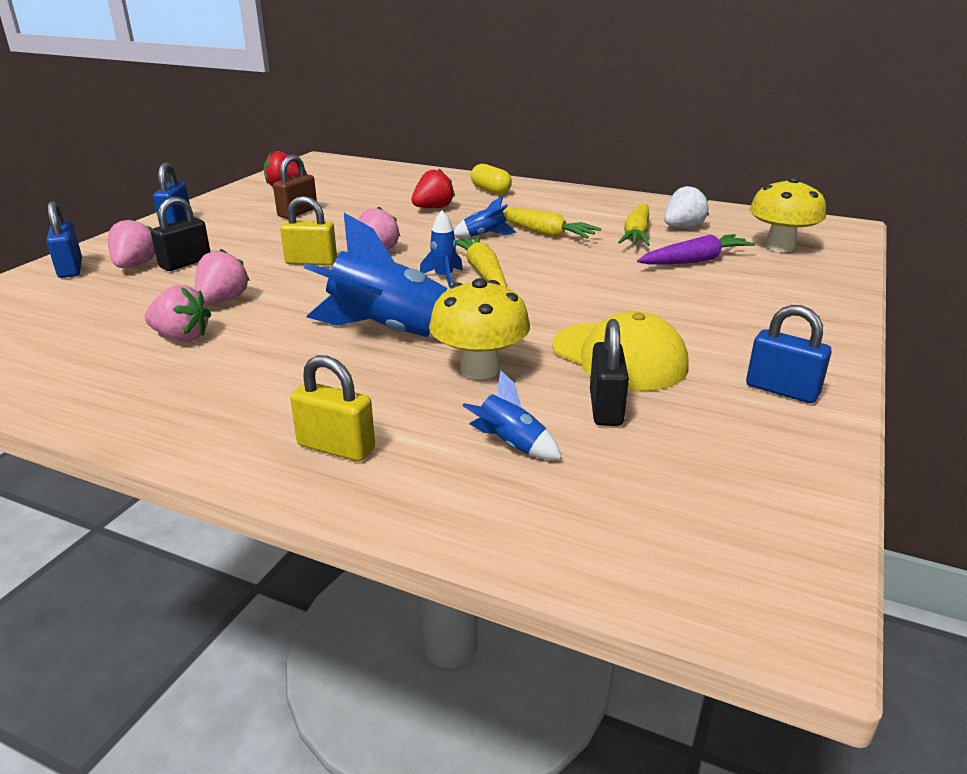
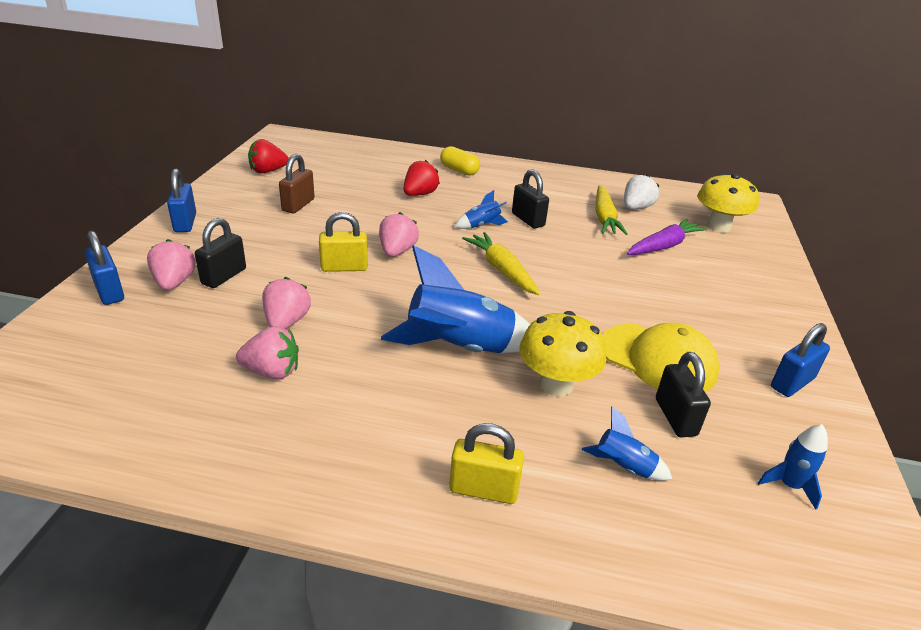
camera: 15 degrees left, 5 degrees up
blue rocket [420,210,463,288] -> blue rocket moved to [758,424,828,510]
yellow carrot [503,207,601,239] -> black padlock [512,169,549,228]
blue padlock [746,305,832,403] -> blue padlock turned 60 degrees counterclockwise [771,323,830,397]

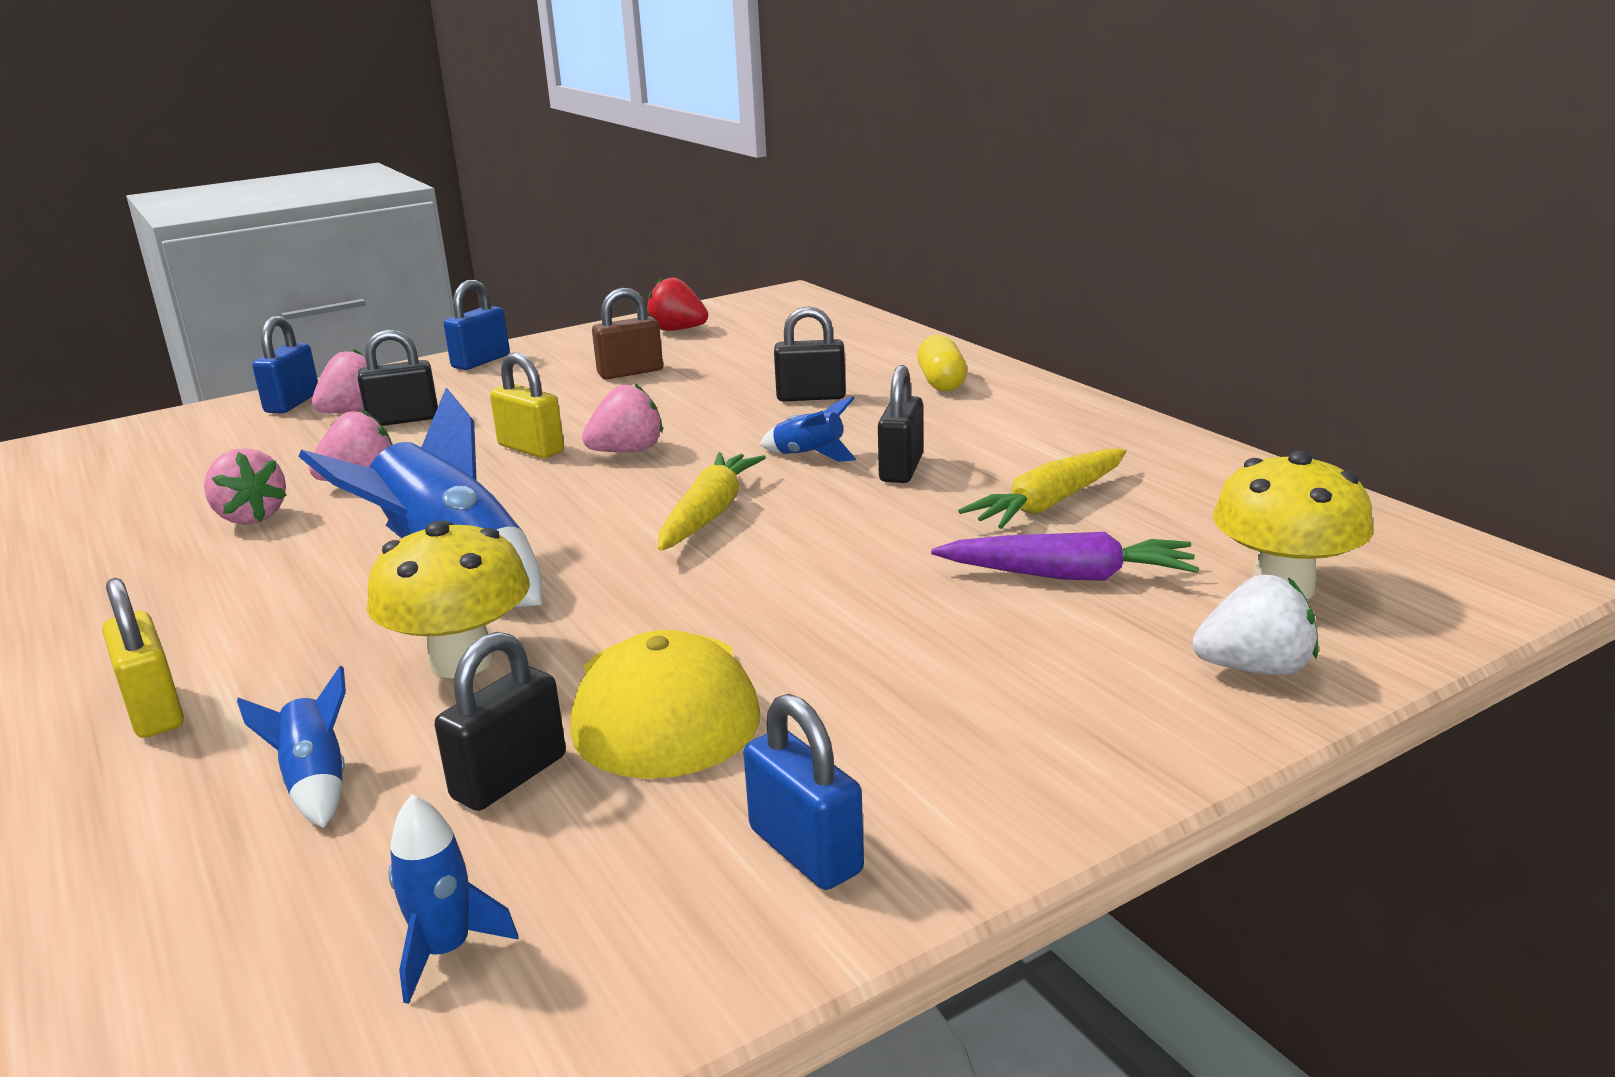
camera: 50 degrees right, 10 degrees down
red strawberry [404,160,440,196] -> black padlock [774,306,846,401]
white strawberry [624,174,660,210] -> white strawberry moved to [1192,575,1318,675]
blue padlock [771,323,830,397] -> blue padlock turned 45 degrees clockwise [744,694,864,890]

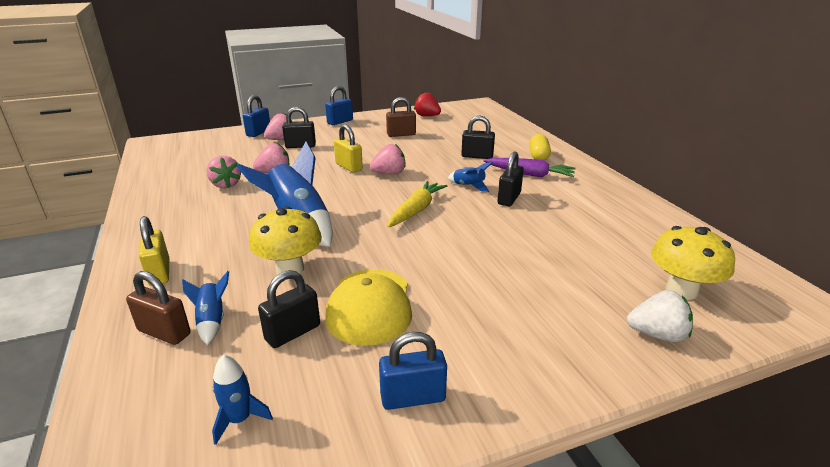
camera: 10 degrees right, 5 degrees up
blue padlock [744,694,864,890] -> blue padlock turned 75 degrees counterclockwise [379,332,447,410]
purple carrot [931,532,1199,581] -> purple carrot moved to [483,158,576,177]
yellow carrot [958,448,1126,529] -> none
none -> brown padlock [126,271,191,345]

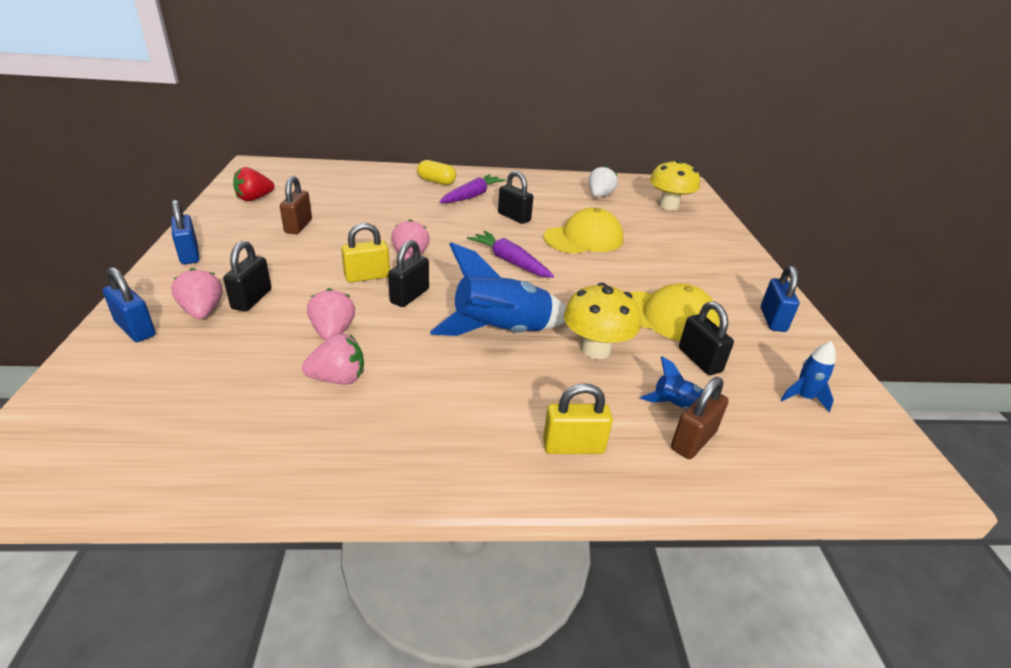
camera: 75 degrees left, 5 degrees up
yellow carrot [387,181,447,228] -> purple carrot [467,231,554,278]
blue rocket [448,162,493,192] -> none
black padlock [461,116,495,159] -> black padlock moved to [388,240,429,307]
white strawberry [627,290,693,342] -> white strawberry moved to [589,166,618,197]
none -> yellow cap [543,208,623,254]

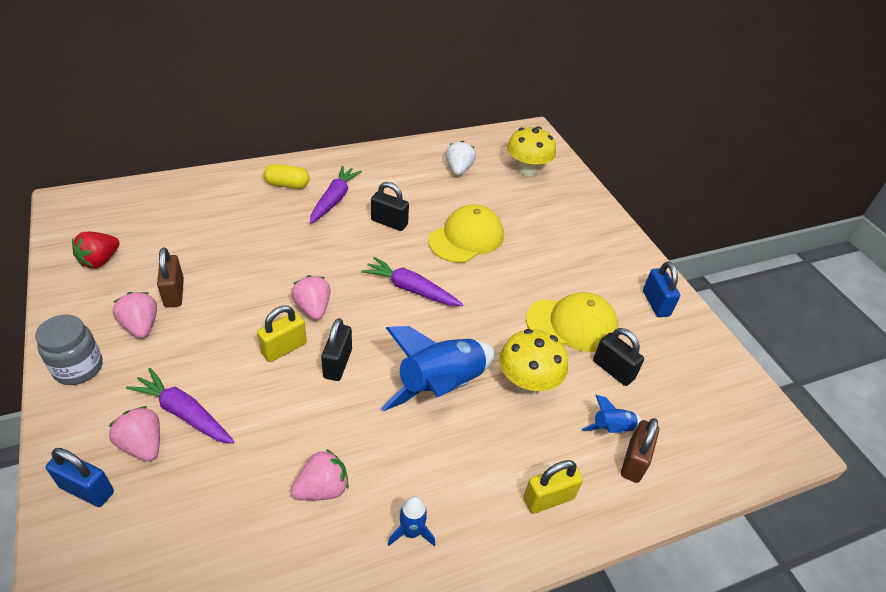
camera: 20 degrees left, 10 degrees up
blue padlock [171,200,200,264] -> grey jar [35,314,103,385]
black padlock [223,241,271,312] -> purple carrot [126,368,235,444]
pink strawberry [307,288,355,341] -> pink strawberry moved to [113,292,157,338]
blue rocket [781,341,836,412] -> blue rocket moved to [388,496,435,546]

